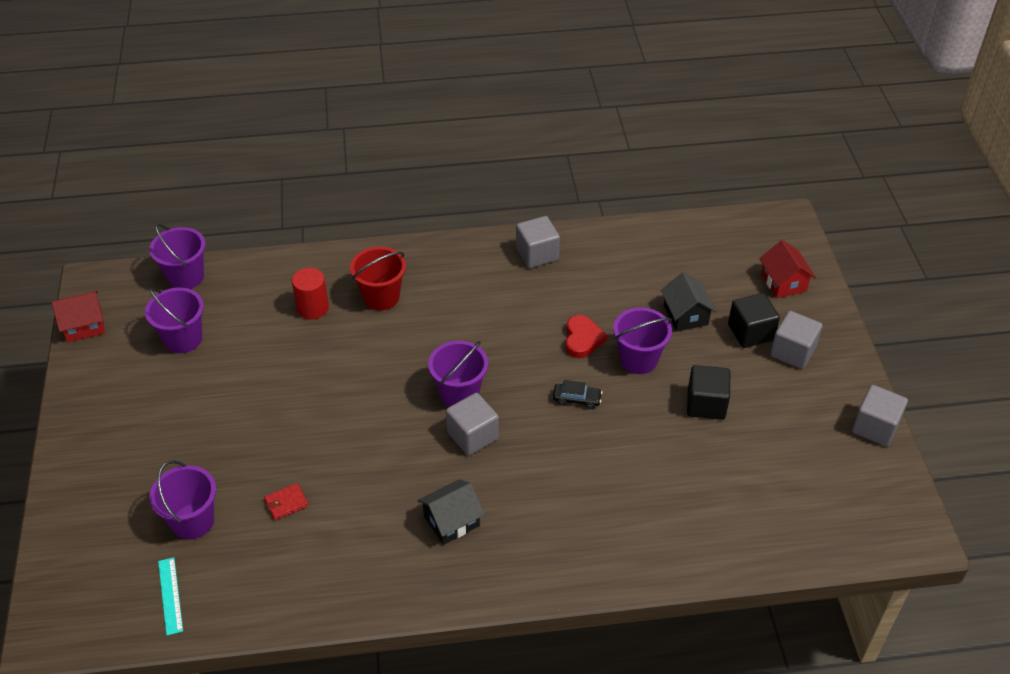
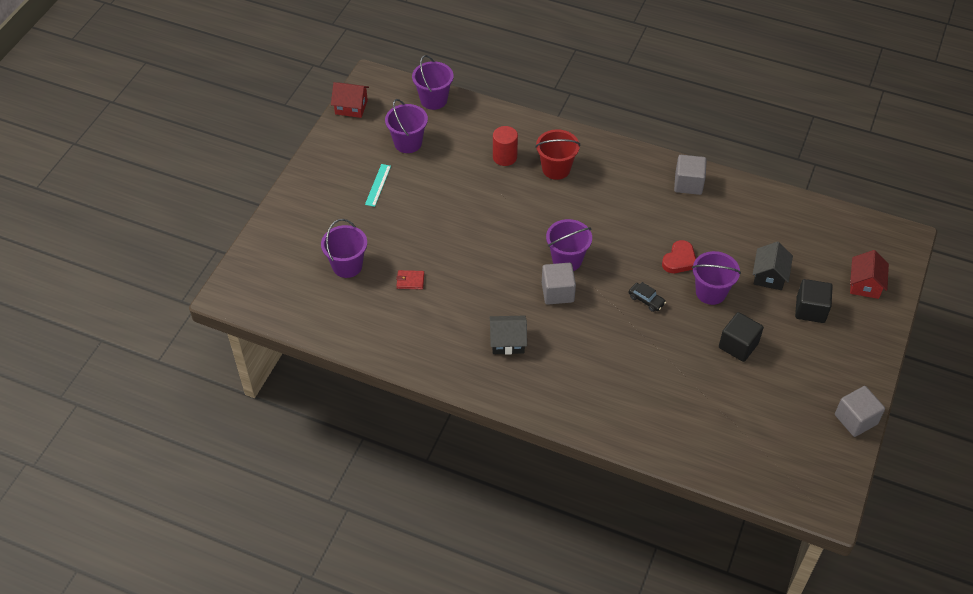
camera: 30 degrees right, 5 degrees up
turquoise ruler [158,557,183,635] -> turquoise ruler moved to [365,164,391,207]
grey cube [770,311,823,369] -> none

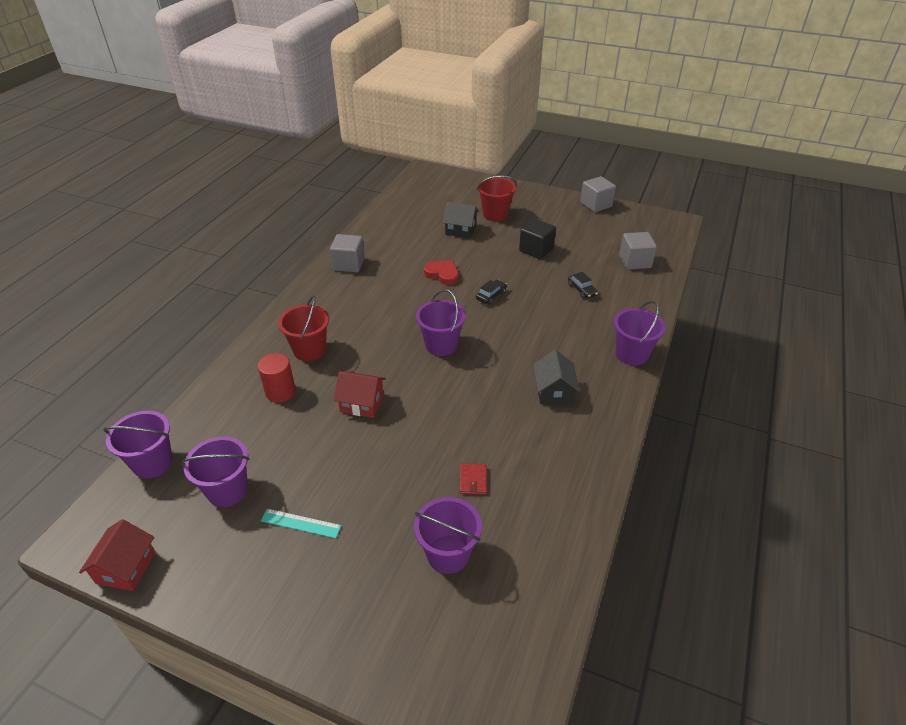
camera: 90 degrees left, 10 degrees down
grey cube [542,263,576,305] -> grey cube moved to [619,232,657,270]
purple bucket [692,251,741,305] -> purple bucket moved to [614,301,666,365]
black cube [795,279,833,323] -> red bucket [477,175,517,221]
red house [850,250,889,299] -> red house moved to [334,371,386,418]
none -> black car [568,272,598,299]

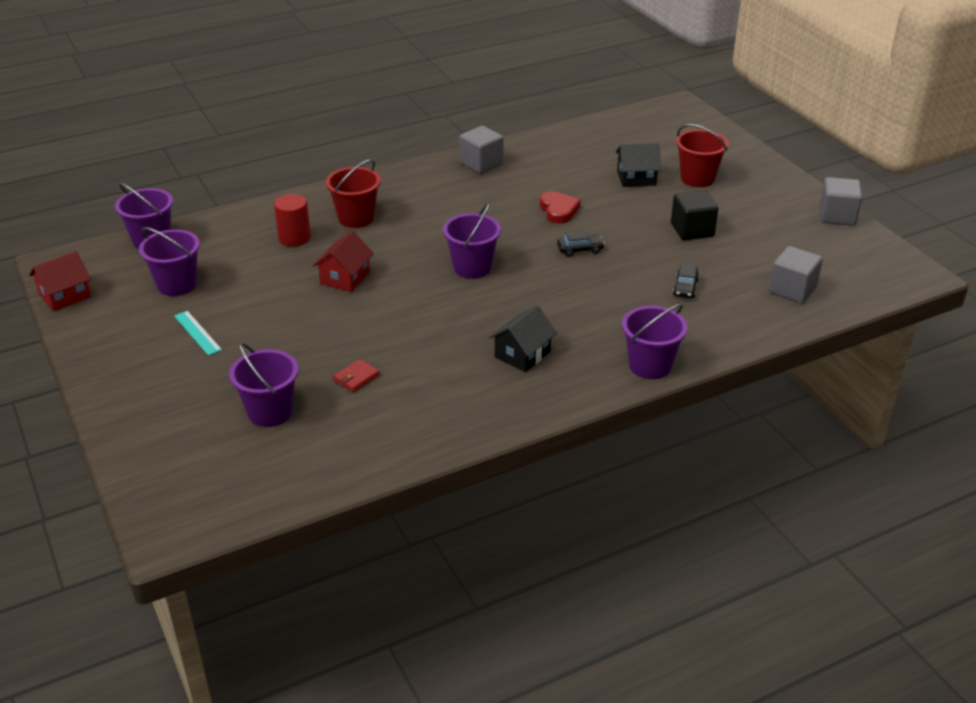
camera: 40 degrees right, 5 degrees down
red house [334,371,386,418] -> red house turned 60 degrees clockwise [313,231,374,292]
black house [443,202,479,238] -> black house turned 60 degrees counterclockwise [615,143,661,187]

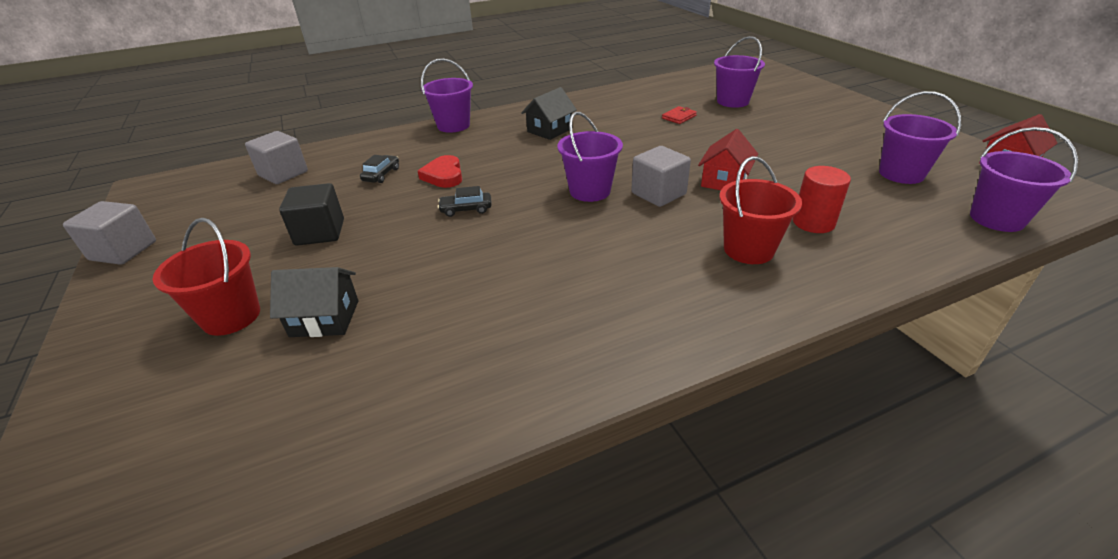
camera: 175 degrees left, 0 degrees up
turquoise ruler [174,311,222,356] -> none
grey cube [459,126,504,174] -> grey cube moved to [631,146,691,207]
red heart [540,191,581,224] -> red heart moved to [418,155,462,188]

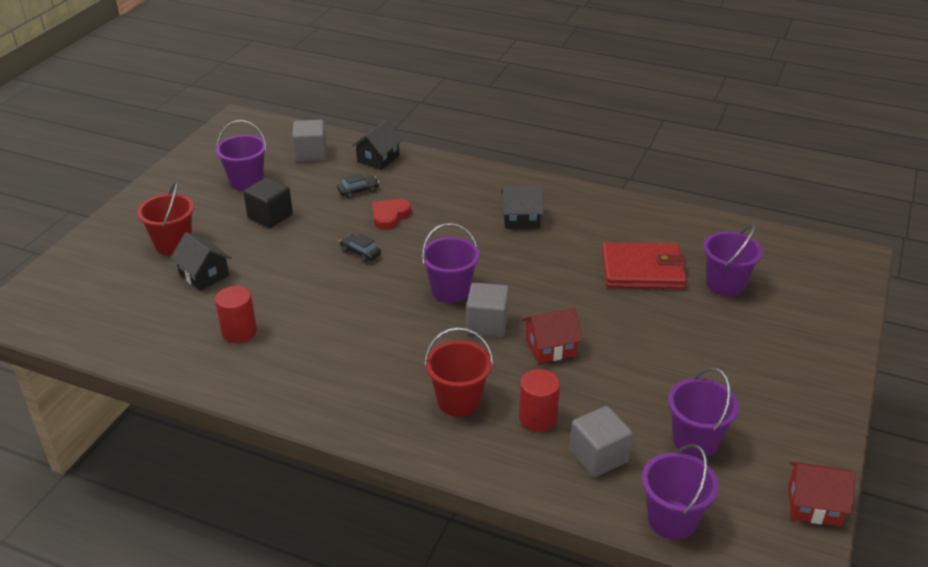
camera: 45 degrees right, 0 degrees up
grey cube [63,201,156,265] -> grey cube moved to [569,406,633,477]
purple bucket [421,58,473,133] -> purple bucket moved to [216,120,267,191]
red wallet [662,106,697,124] -> red wallet [602,242,687,289], size x2.41
none -> red cylinder [215,286,257,343]
none -> black house [352,120,403,170]

